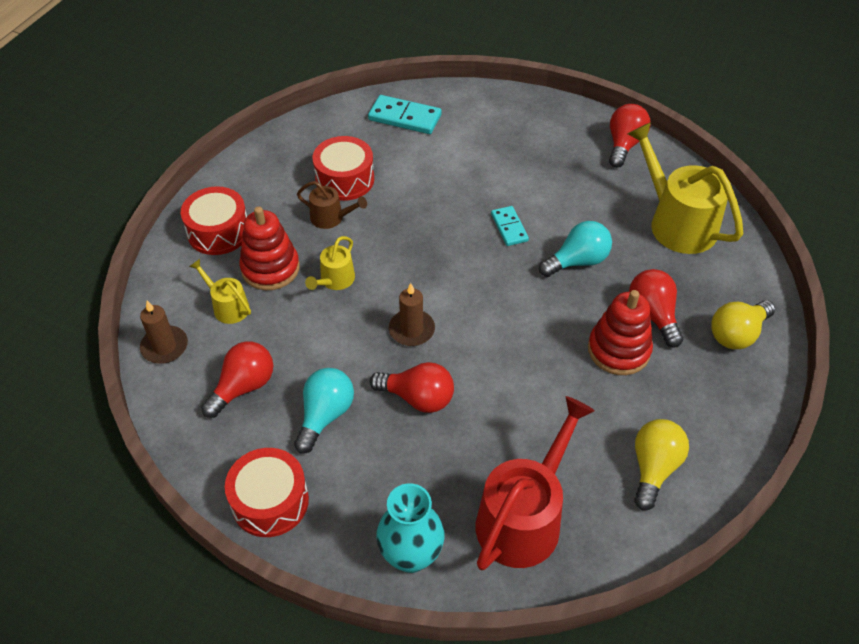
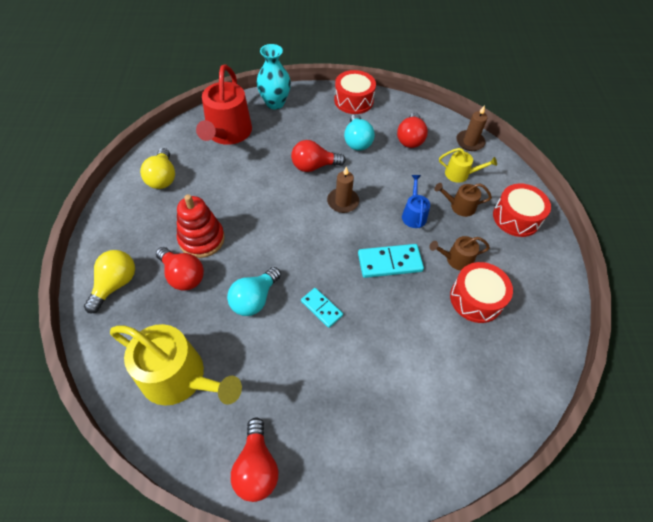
camera: 150 degrees right, 5 degrees up
red stacking toy [239,206,300,290] -> brown watering can [435,183,492,217]
yellow watering can [305,236,355,290] -> blue watering can [402,175,430,228]
turquoise domino [368,95,442,134] -> turquoise domino moved to [358,244,424,278]

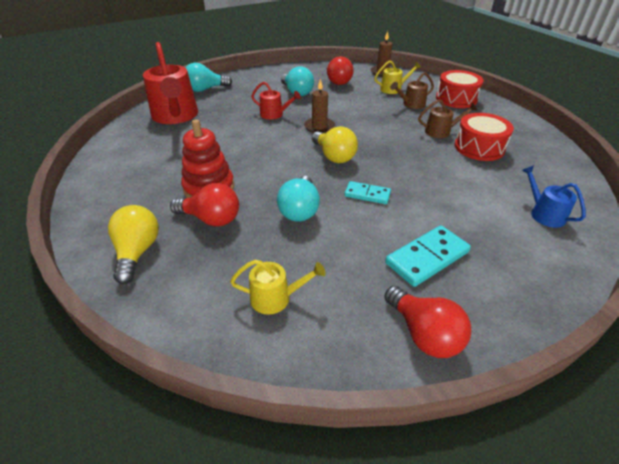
camera: 25 degrees left, 15 degrees down
yellow watering can [110,324,242,405] -> yellow watering can [230,260,326,315], size x0.50
yellow light bulb [140,148,175,189] -> yellow light bulb moved to [312,126,358,163]
turquoise vase [257,44,291,110] -> turquoise light bulb [185,63,232,92]
red light bulb [291,140,346,172] -> red watering can [251,82,301,120]
red drum [334,70,376,114] -> none
turquoise domino [358,244,424,278] -> turquoise domino moved to [385,225,471,287]
blue watering can [402,175,430,228] -> blue watering can moved to [522,165,586,228]
brown watering can [429,236,490,271] -> brown watering can turned 150 degrees counterclockwise [418,99,477,138]

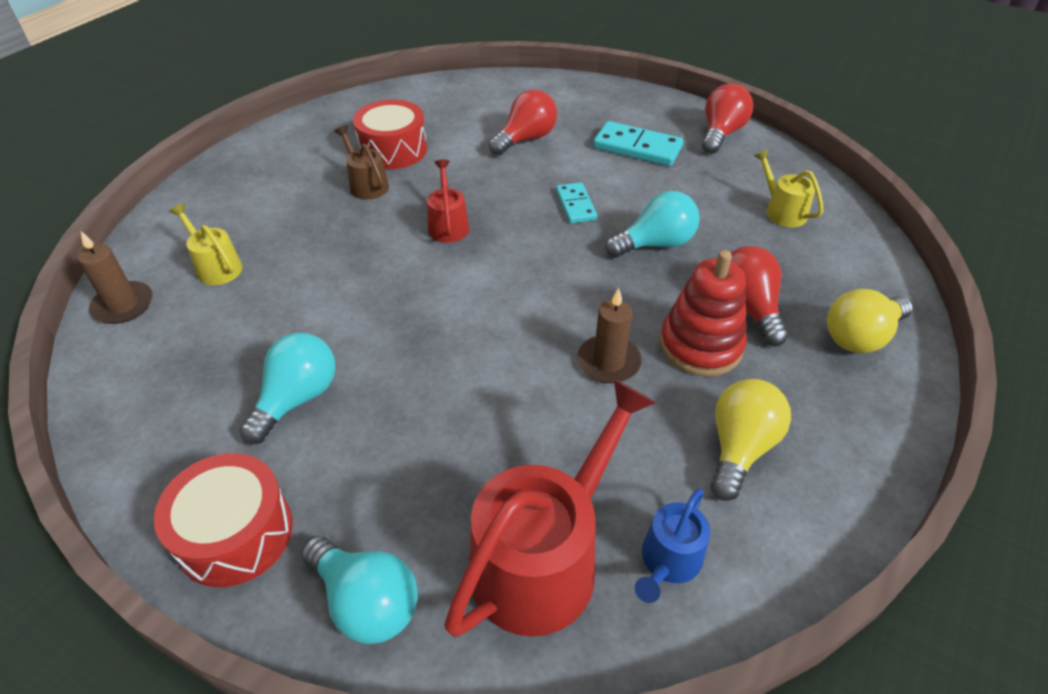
camera: 120 degrees left, 5 degrees up
red watering can [251,82,301,120] -> red watering can moved to [427,160,469,243]
brown candle [304,79,335,133] -> brown candle moved to [577,288,642,383]
yellow light bulb [312,126,358,163] -> yellow light bulb moved to [711,379,791,501]
red light bulb [326,56,354,85] -> red light bulb moved to [489,90,557,156]
brown watering can [391,72,434,109] -> none
red drum [436,70,484,108] -> red drum moved to [154,453,293,587]
blue watering can [522,165,586,228] -> blue watering can moved to [635,488,710,603]

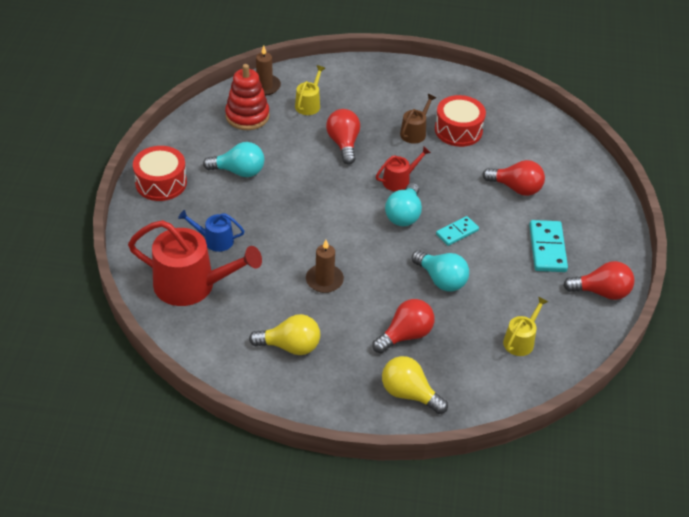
camera: 65 degrees right, 0 degrees up
turquoise light bulb [301,536,418,644] -> turquoise light bulb moved to [385,183,422,226]
blue watering can [635,488,710,603] -> blue watering can moved to [178,210,245,252]
red stacking toy [660,250,747,377] -> red stacking toy moved to [225,64,269,130]
none -> red light bulb [326,109,360,165]

